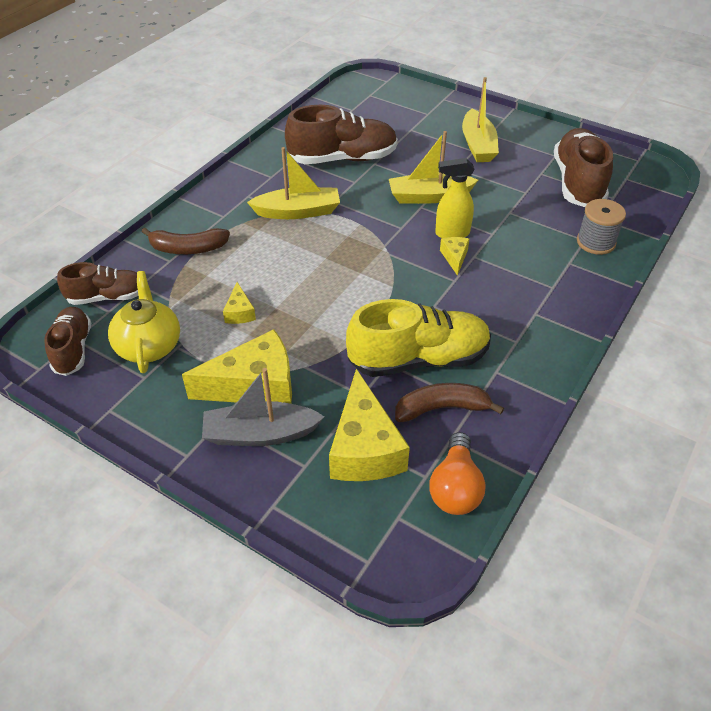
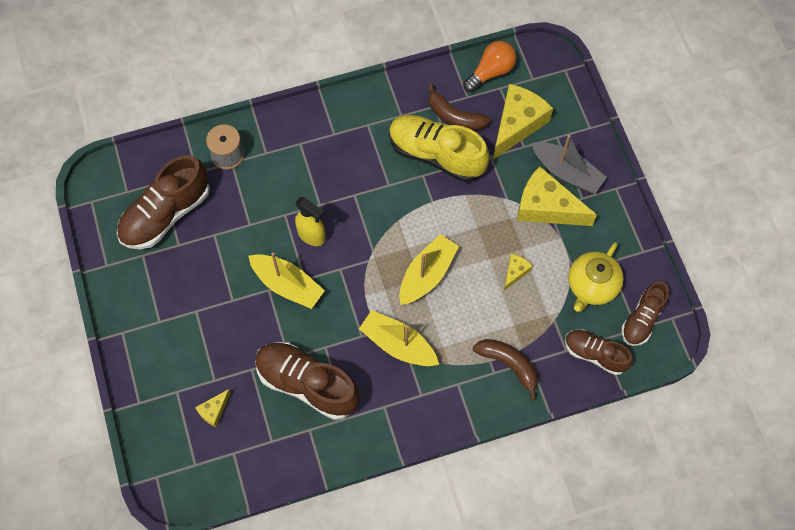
camera: 140 degrees left, 20 degrees up
yellow cheese [440,237,469,276] -> yellow cheese moved to [195,389,231,427]
yellow boat [462,77,499,162] -> yellow boat moved to [399,234,459,305]

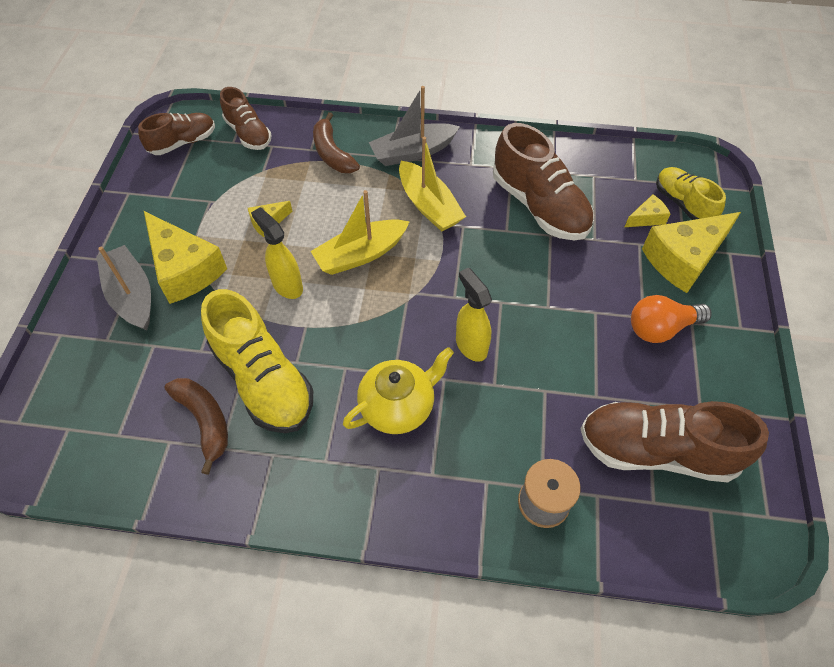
camera: 155 degrees left, 10 degrees down
brown shoe [117,155,210,249] -> brown shoe turned 150 degrees counterclockwise [580,401,769,483]
yellow boat [248,253,325,309] -> none
orange light bulb [463,41,517,92] -> orange light bulb moved to [631,295,712,343]
yellow cheese [493,84,553,160] -> yellow cheese moved to [642,212,741,293]
yellow teapot [568,242,624,312] -> yellow teapot moved to [343,347,454,434]
none -> yellow spray bottle [251,207,303,299]
none -> grey boat [369,86,460,166]
none -> yellow shoe [656,167,726,220]

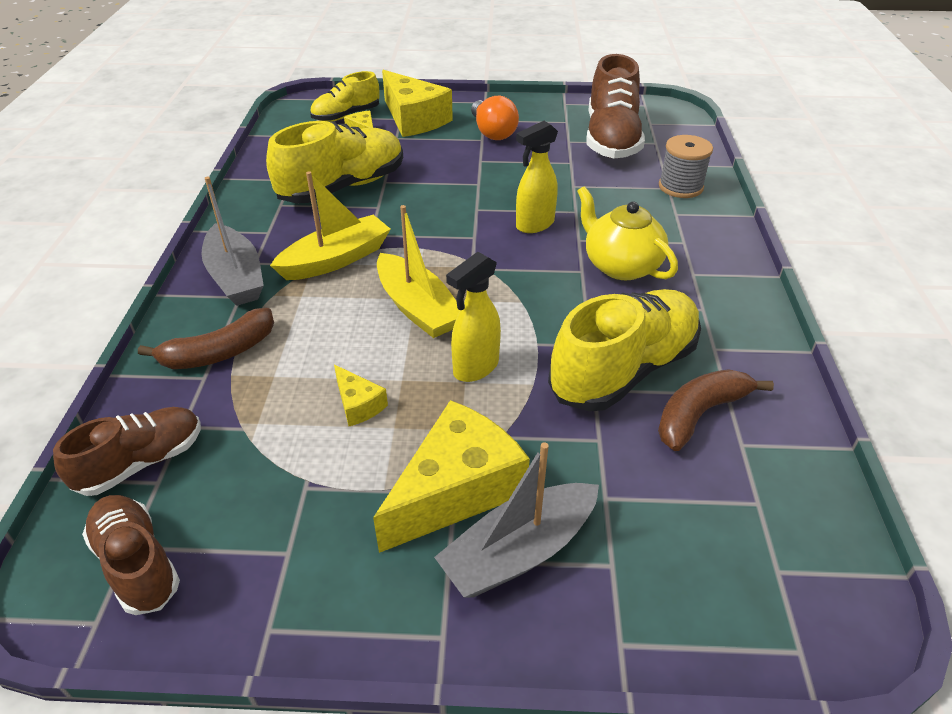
camera: 95 degrees left, 15 degrees down
brown shoe [493,123,594,240] -> yellow shoe [266,121,403,203]

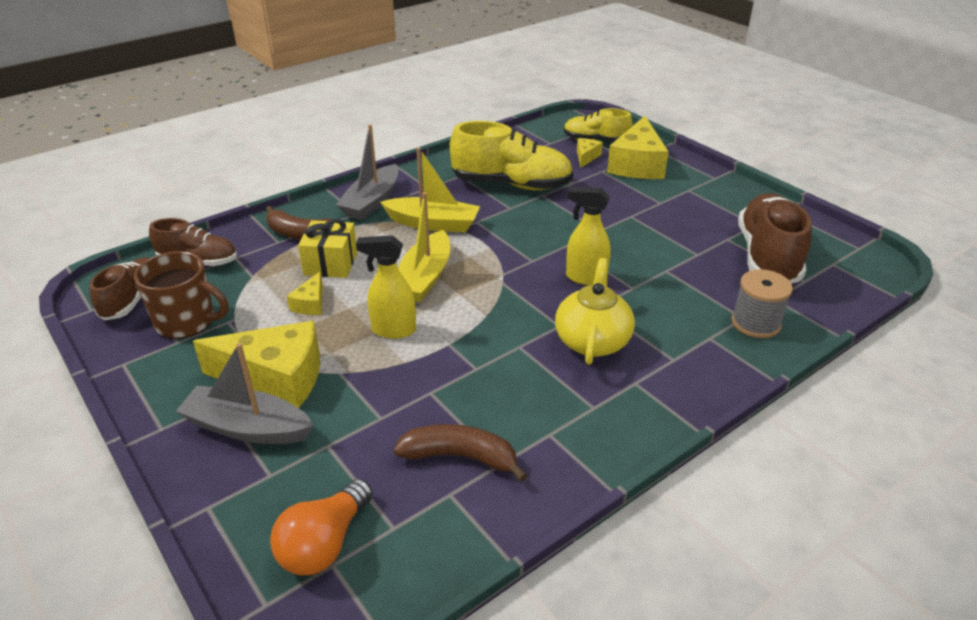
camera: 50 degrees right, 5 degrees down
orange light bulb [471,96,519,140] -> orange light bulb moved to [270,479,373,575]
yellow shoe [548,289,701,411] -> none
brown shoe [586,54,645,159] -> brown shoe turned 135 degrees clockwise [738,193,812,283]
none -> brown mug [134,251,229,339]
none -> yellow gift [298,219,357,278]

